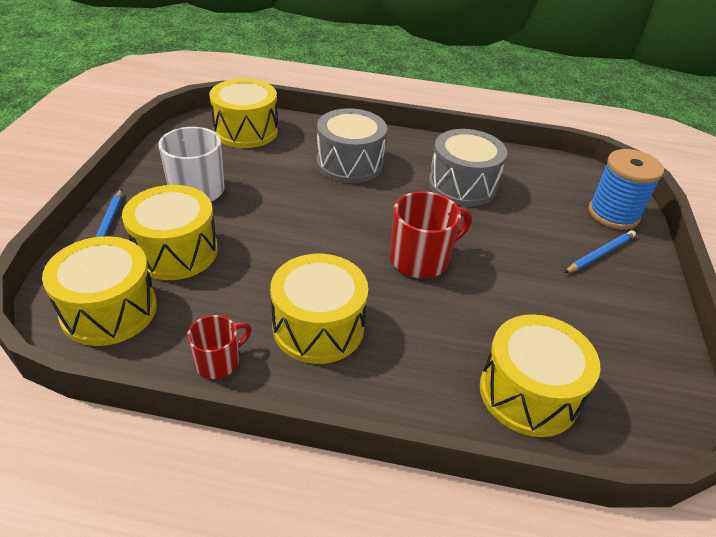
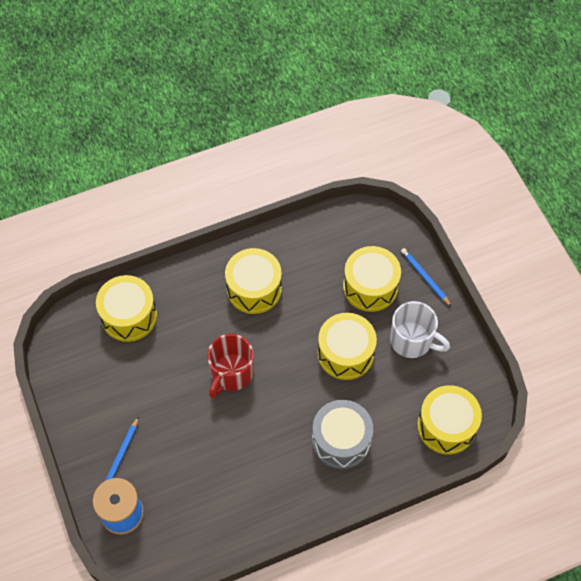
camera: 150 degrees right, 20 degrees up
yellow drum [42,236,157,346] -> yellow drum moved to [318,313,377,380]
red mug [187,315,252,379] -> none
grey drum [429,129,507,206] -> none

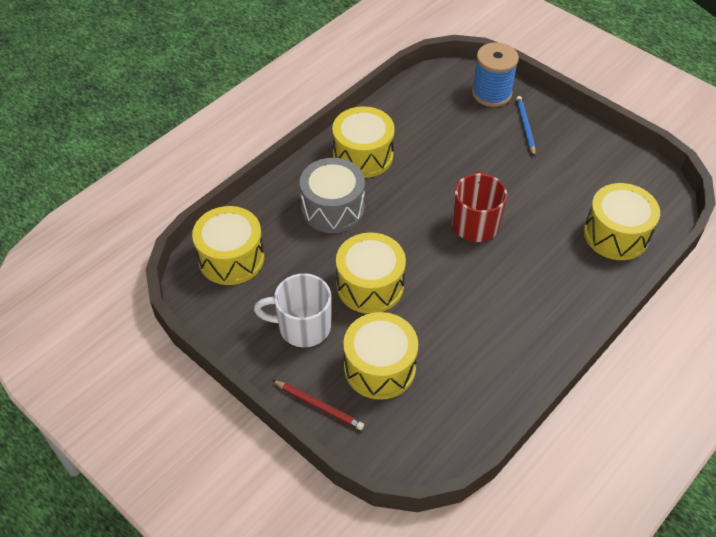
camera: 155 degrees right, 10 degrees down
yellow drum [225,248,282,314] -> yellow drum moved to [332,106,395,178]
blue pencil [401,248,452,307] -> red pencil [272,380,364,430]

